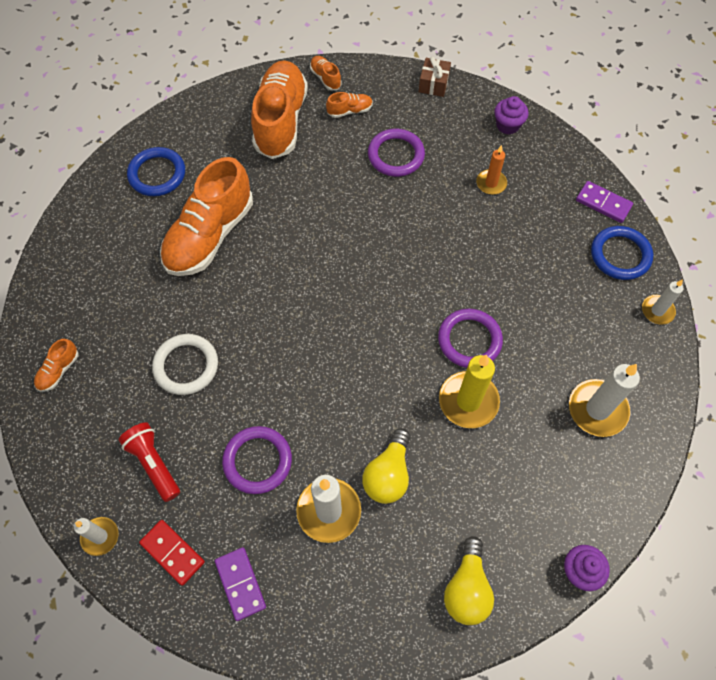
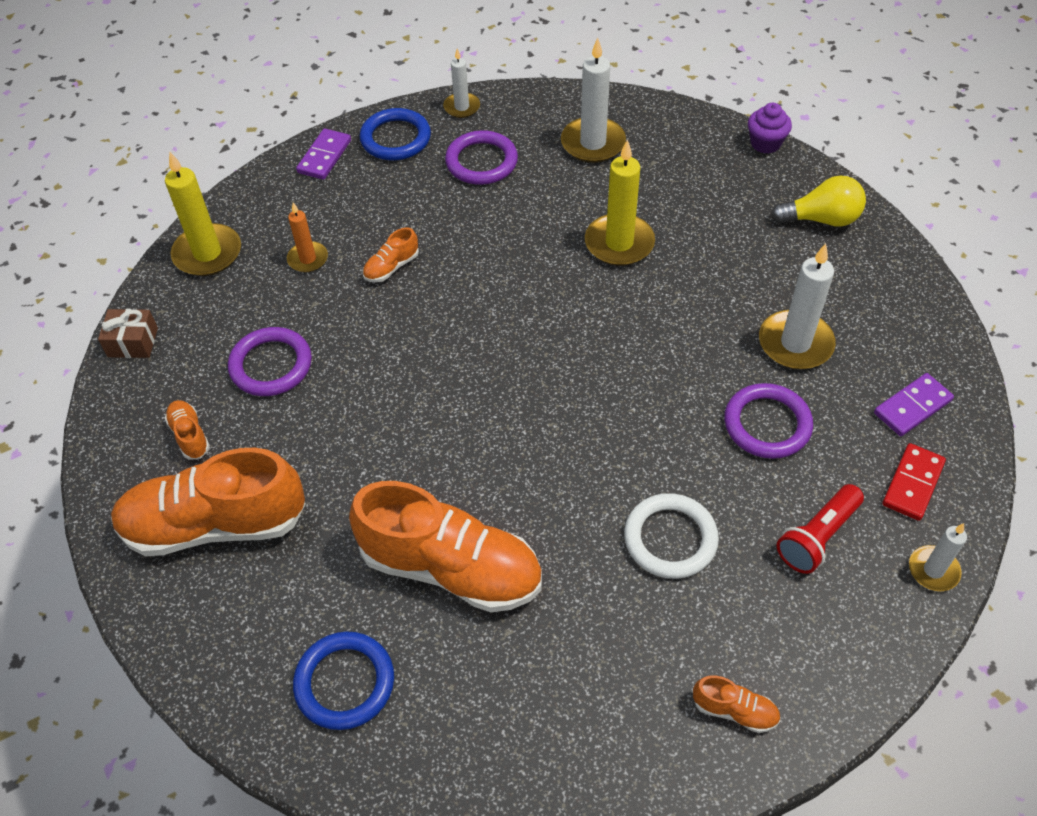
camera: 100 degrees left, 10 degrees down
orange shoe [310,56,342,91] -> orange shoe moved to [363,227,419,282]
yellow light bulb [362,428,410,504] -> none
purple ring [438,309,503,368] -> purple ring moved to [445,130,518,185]
purple cupcake [494,96,528,135] -> yellow candle [165,152,241,276]

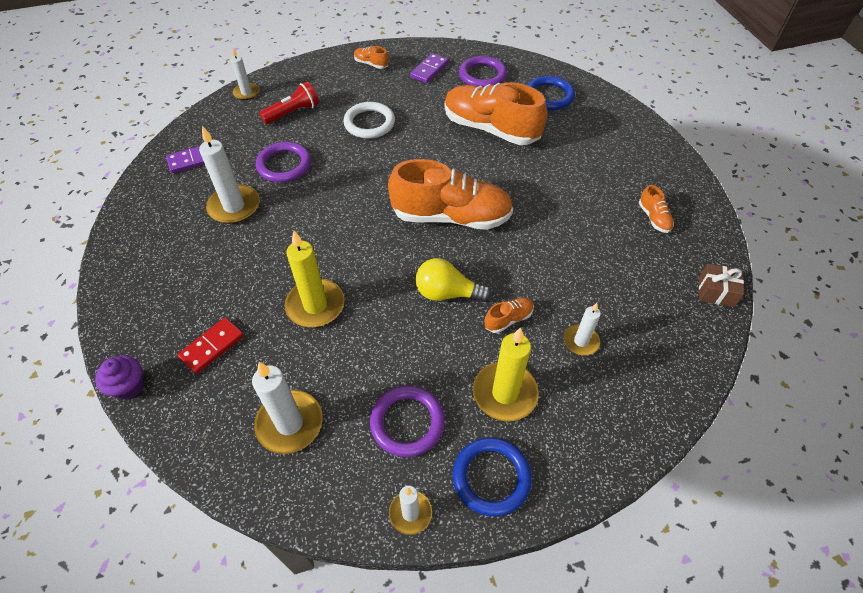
camera: 170 degrees left, 0 degrees up
orange shoe [111,448,306,557] -> orange shoe moved to [388,159,513,230]
yellow candle [165,152,241,276] -> yellow candle moved to [473,327,539,422]
purple ring [228,327,312,396] -> purple ring moved to [459,56,507,87]
orange candle [287,202,328,272] -> white candle [564,303,601,356]
purple domino [296,129,351,180] -> purple domino moved to [410,53,449,83]
yellow light bulb [771,175,866,227] -> yellow light bulb moved to [416,258,491,302]
red domino [882,443,946,521] -> red domino moved to [177,318,244,374]

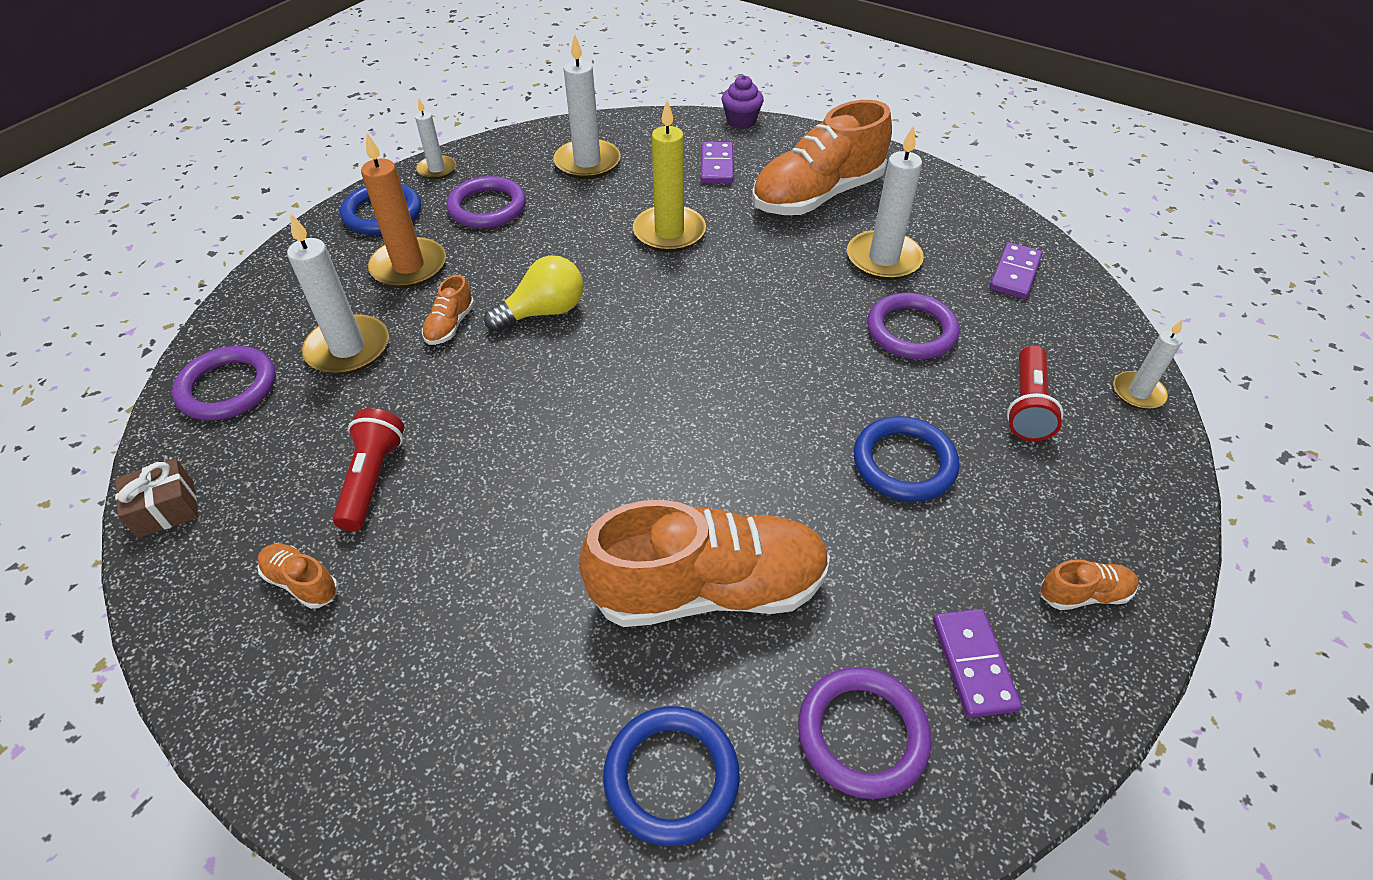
camera: 140 degrees right, 5 degrees down
red domino [177,318,244,374] -> purple domino [701,142,734,184]
white ring [343,102,395,139] -> blue ring [854,416,959,502]
orange shoe [388,159,513,230] -> orange shoe moved to [752,100,892,215]
yellow candle [473,327,539,422] -> orange candle [361,133,446,288]
white candle [564,303,601,356] -> white candle [287,214,389,375], size x1.71
none -> purple ring [172,346,276,420]
none -> red flashlight [333,408,404,531]

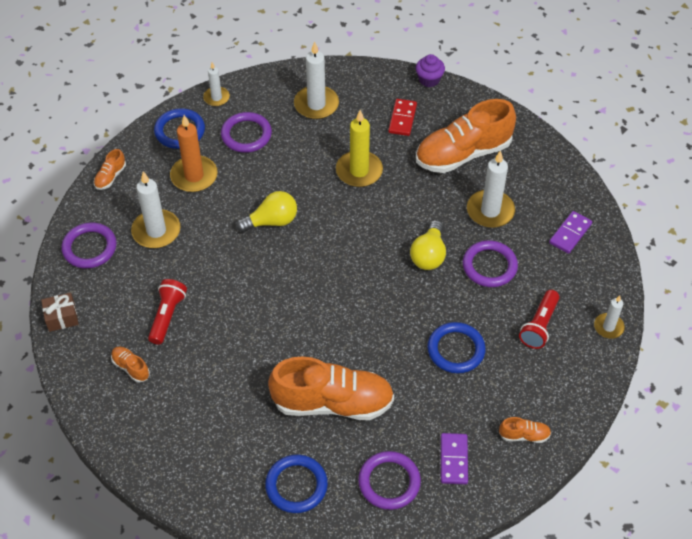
camera: 10 degrees right, 5 degrees up
orange shoe [422,275,474,345] -> orange shoe moved to [94,149,126,190]
purple domino [701,142,734,184] -> red domino [388,99,417,136]
none -> yellow light bulb [410,220,446,270]

